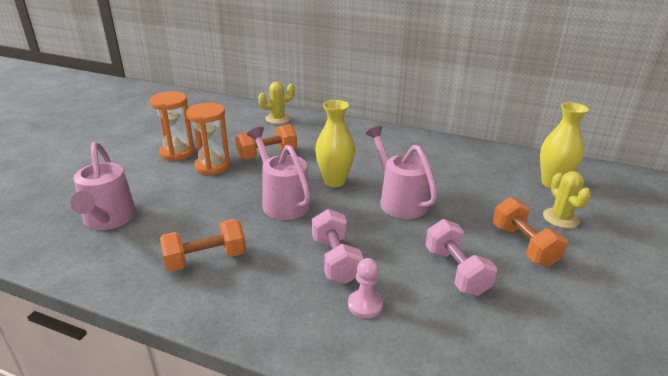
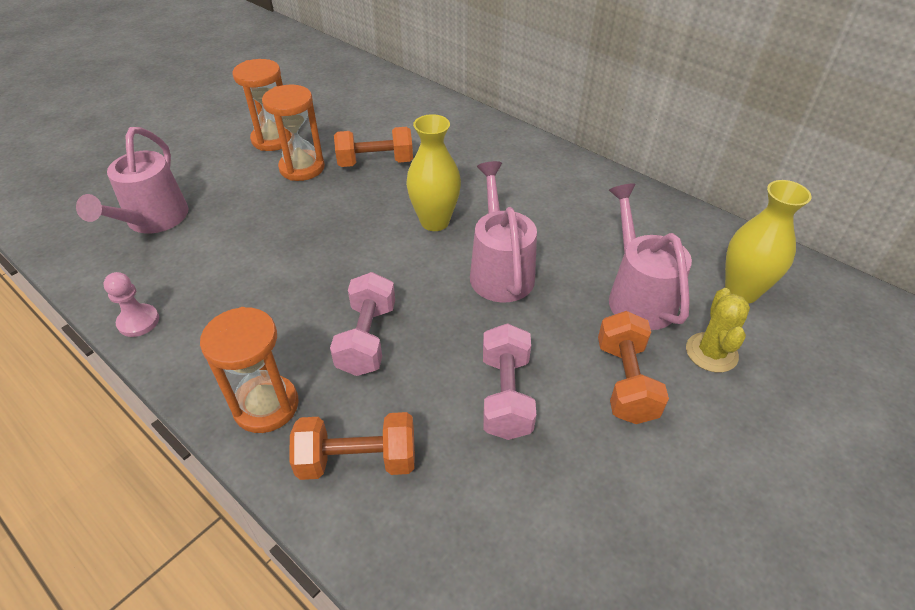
camera: 20 degrees right, 15 degrees up
orange dumbbell [160,219,246,272] -> orange dumbbell moved to [290,412,415,480]
pink watering can [247,127,311,220] -> pink watering can moved to [609,183,692,330]
yellow cactus [258,82,295,124] -> none
pink pawn [348,258,383,318] -> pink pawn moved to [103,272,159,337]
none -> orange hourglass [200,307,299,433]

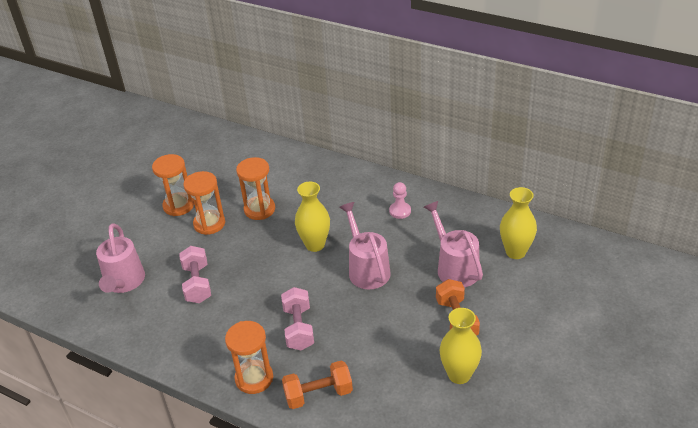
camera: 10 degrees left, 5 degrees down
pink pawn [103,272,159,337] -> pink pawn moved to [389,182,411,219]
orange dumbbell [334,127,413,167] -> orange hourglass [236,157,275,220]
pink dumbbell [483,323,536,440] -> pink dumbbell moved to [179,246,211,303]
yellow cactus [686,288,750,373] -> none
none -> yellow vase [439,308,482,384]

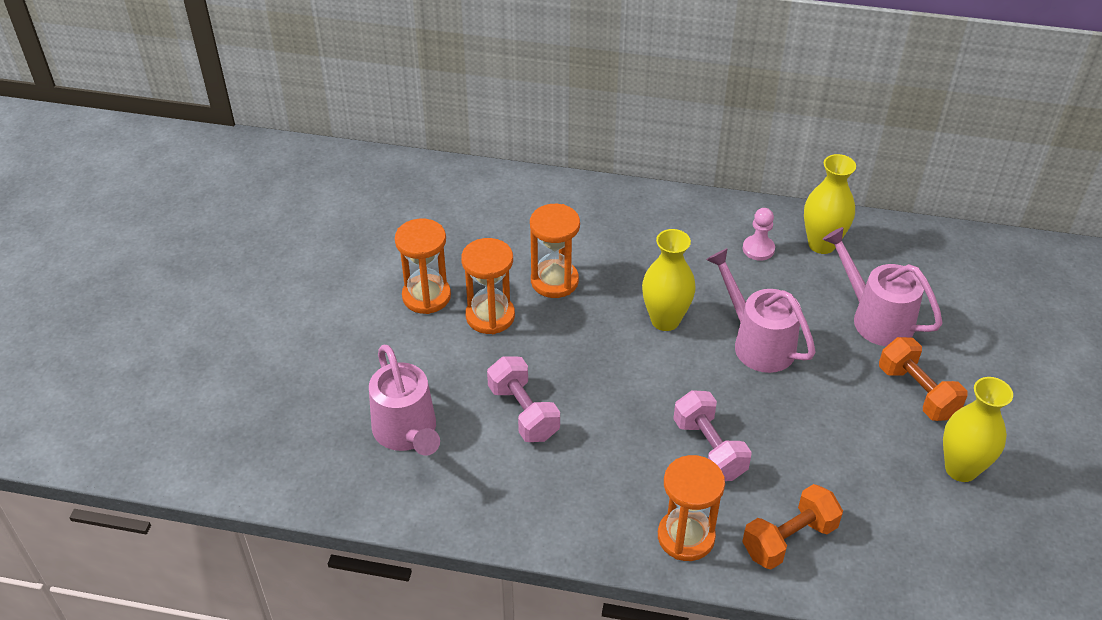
camera: 20 degrees left, 5 degrees up
yellow vase [500,187,537,259] -> yellow vase moved to [804,154,856,254]

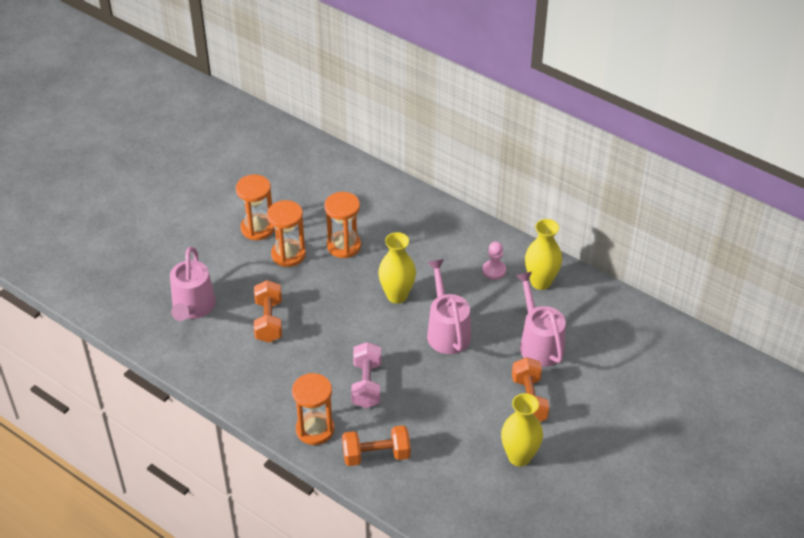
camera: 25 degrees right, 0 degrees up
pink dumbbell [487,356,560,442] -> orange dumbbell [254,280,282,343]

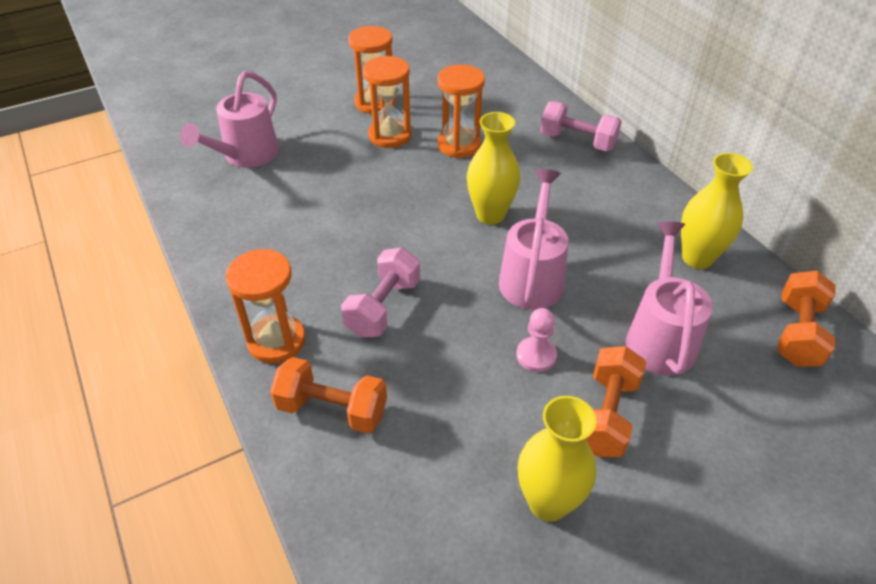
camera: 25 degrees right, 0 degrees up
orange dumbbell [254,280,282,343] -> orange dumbbell moved to [777,271,836,367]
pink pawn [483,241,506,280] -> pink pawn moved to [516,308,557,372]
none -> pink dumbbell [540,101,622,151]

